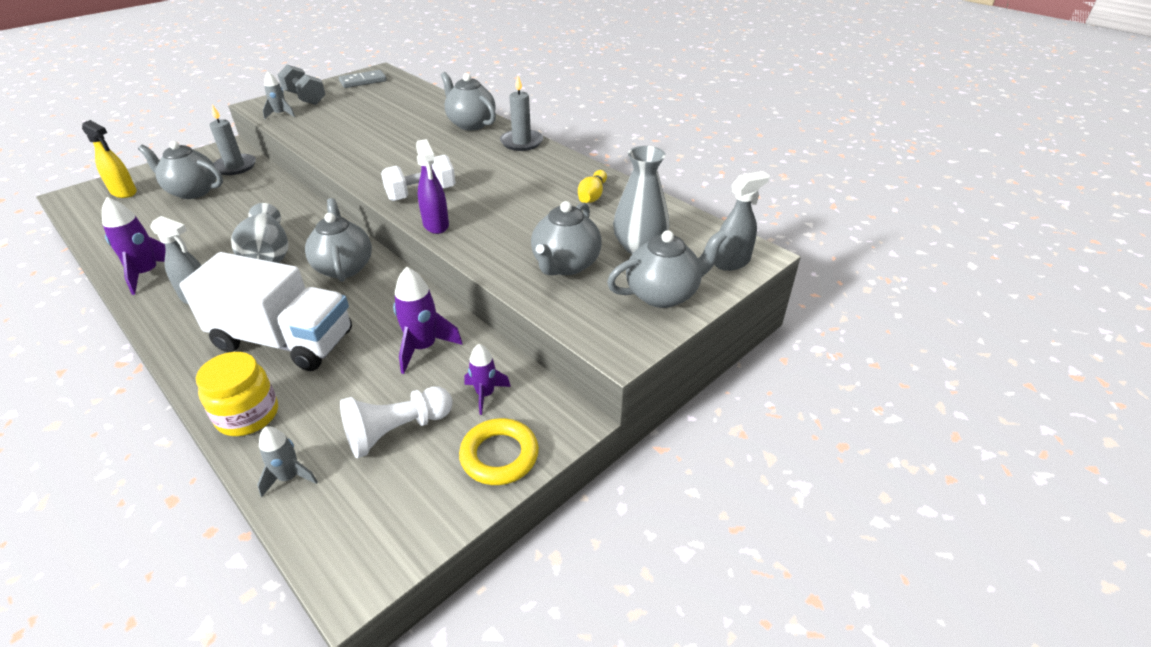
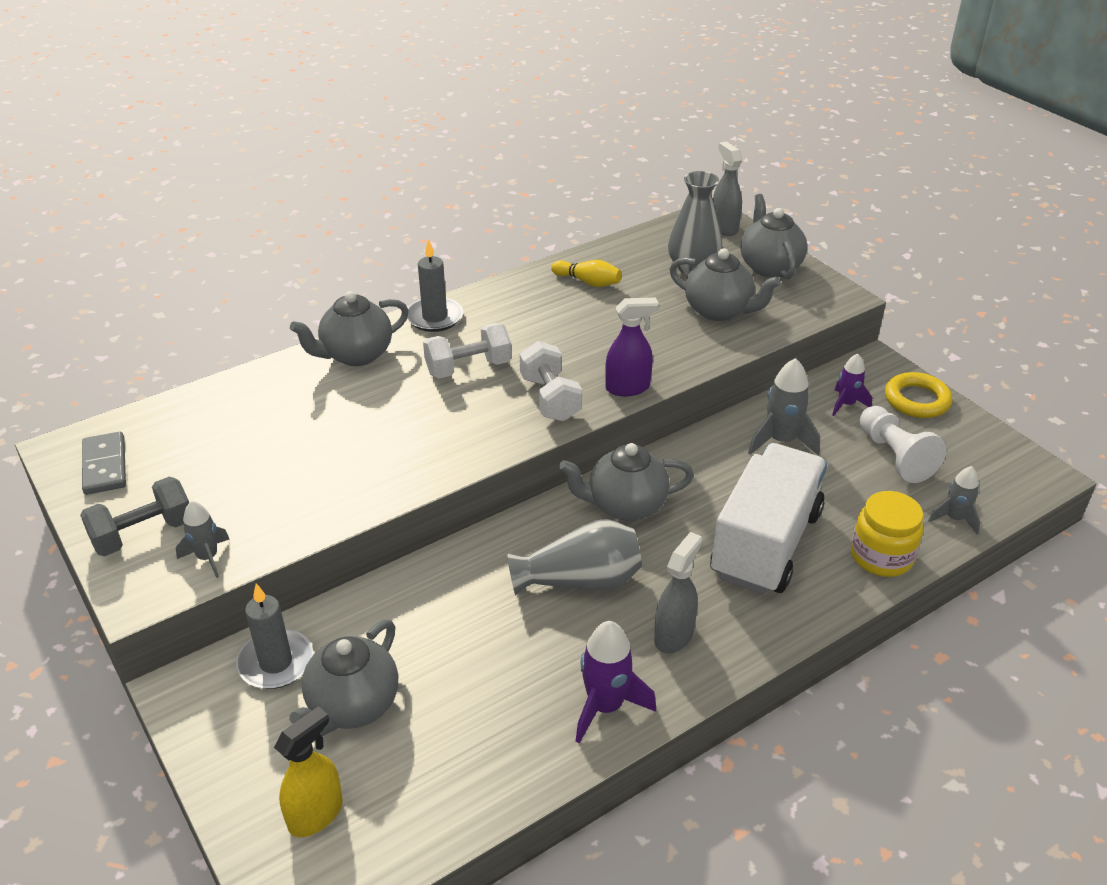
camera: 80 degrees left, 0 degrees up
purple rocket [393,267,463,374] -> grey rocket [748,358,820,456]
none -> white dumbbell [423,323,512,379]

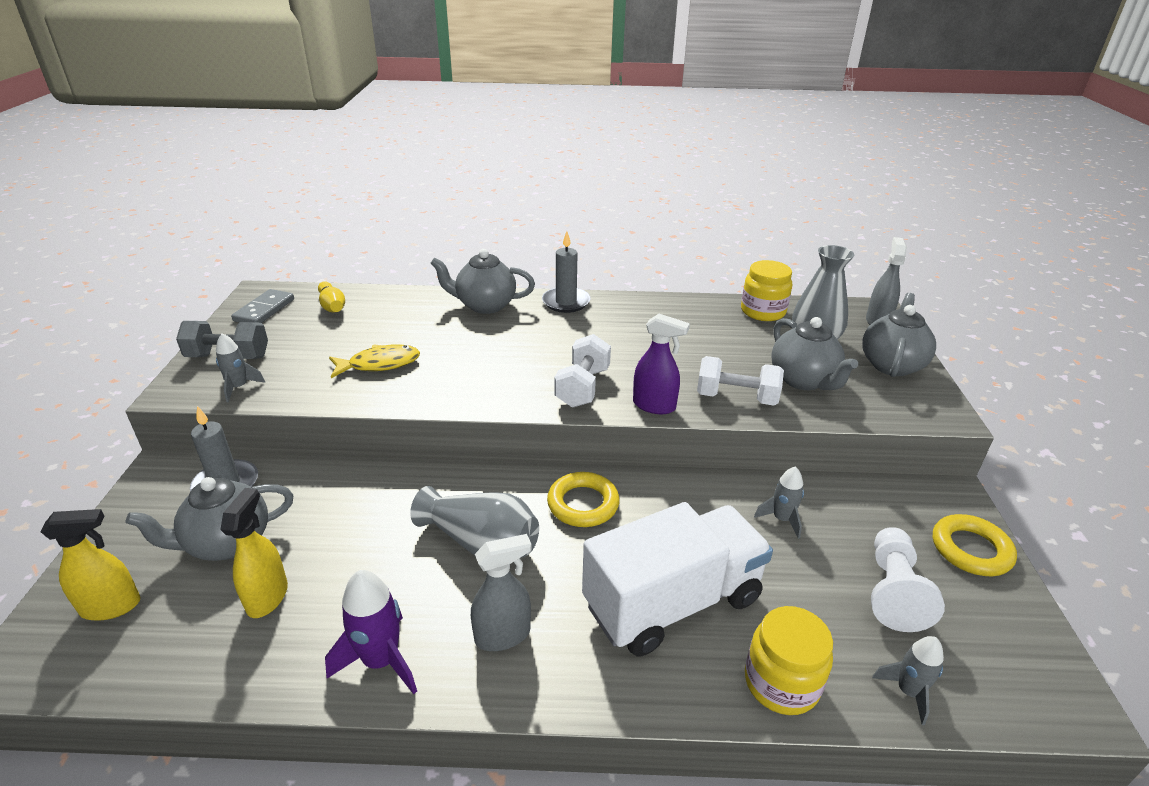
camera: 35 degrees right, 5 degrees down
white dumbbell [423,323,512,379] -> white dumbbell moved to [697,356,784,406]
yellow bowling pin [551,260,622,287] -> yellow bowling pin moved to [318,281,345,312]
grey teapot [559,443,694,521] -> yellow ring [547,472,620,527]
grey rocket [748,358,820,456] -> grey rocket [754,466,804,539], size x0.64
purple rocket [832,354,872,416] -> none
none -> yellow spray bottle [220,488,288,618]
none -> yellow fish [329,344,420,378]
none -> yellow jar [741,260,792,321]

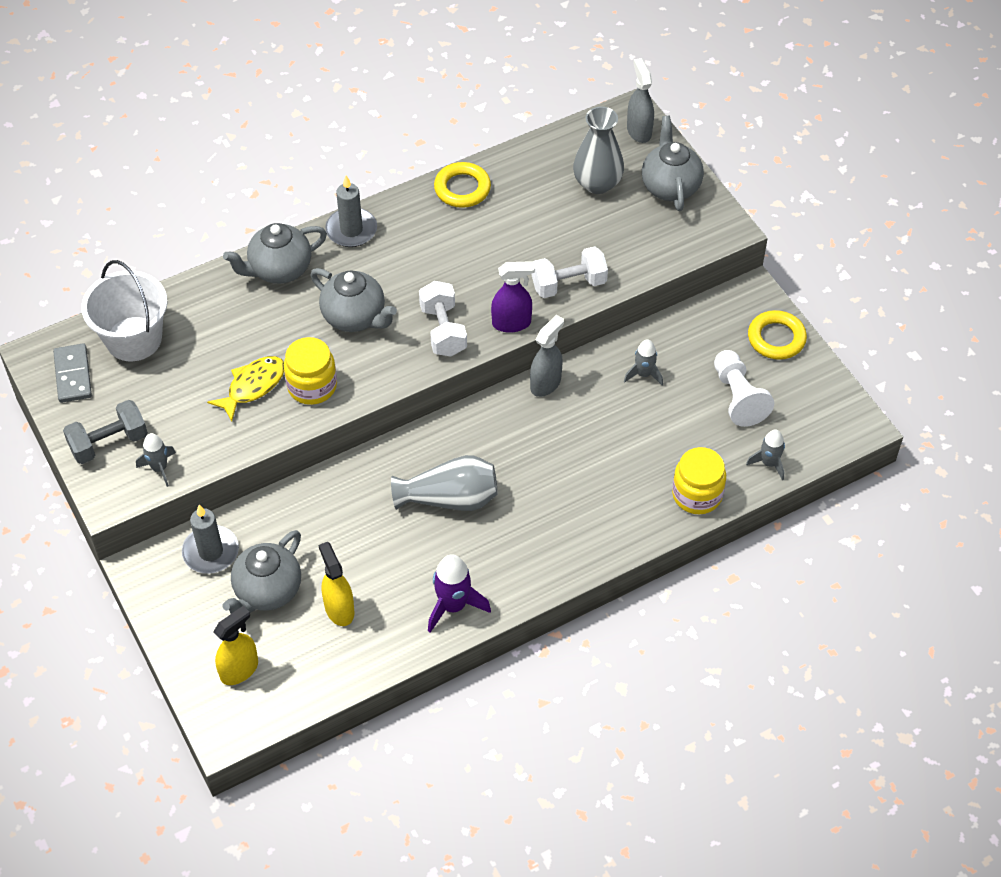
camera: 30 degrees left, 20 degrees up
yellow bowling pin [318,281,345,312] -> white bucket [81,260,167,361]
grey spray bottle [471,534,532,651] -> grey spray bottle moved to [530,315,564,397]
yellow ring [547,472,620,527] -> yellow ring moved to [434,162,491,208]
white truck [582,502,773,656] -> none
yellow jar [741,260,792,321] -> yellow jar moved to [284,337,337,405]
grey teapot [771,317,858,390] -> grey teapot moved to [310,268,397,332]

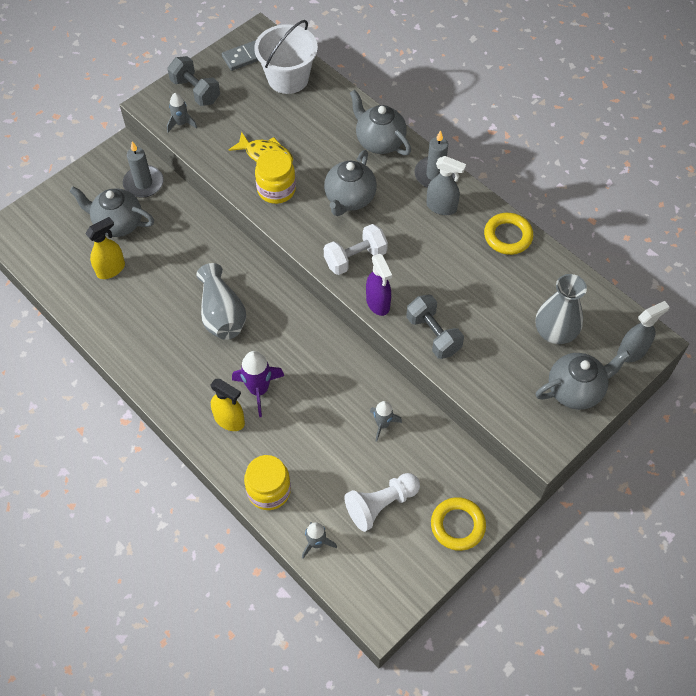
camera: 75 degrees right, 5 degrees up
yellow spray bottle [213,606,258,685] -> yellow spray bottle moved to [210,379,245,431]
purple rocket [428,554,491,633] -> purple rocket moved to [232,351,284,417]
grey spray bottle [530,315,564,397] -> grey spray bottle moved to [426,156,466,215]
white dumbbell [531,246,608,298] -> grey dumbbell [406,295,464,359]

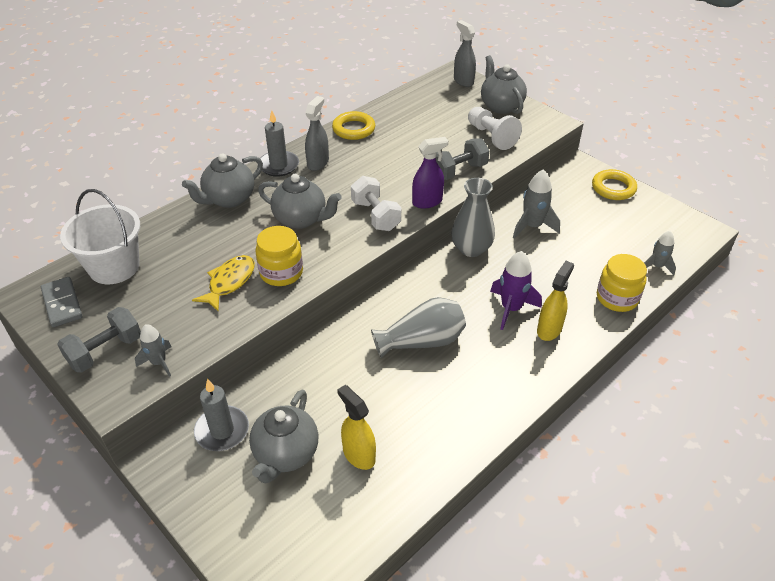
camera: 90 degrees left, 15 degrees down
white pawn [345,473,420,532] -> white pawn moved to [468,107,522,150]
grey rocket [370,401,402,442] -> grey rocket [513,170,560,239], size x1.56
grey vase [536,274,587,344] -> grey vase moved to [451,178,495,257]

